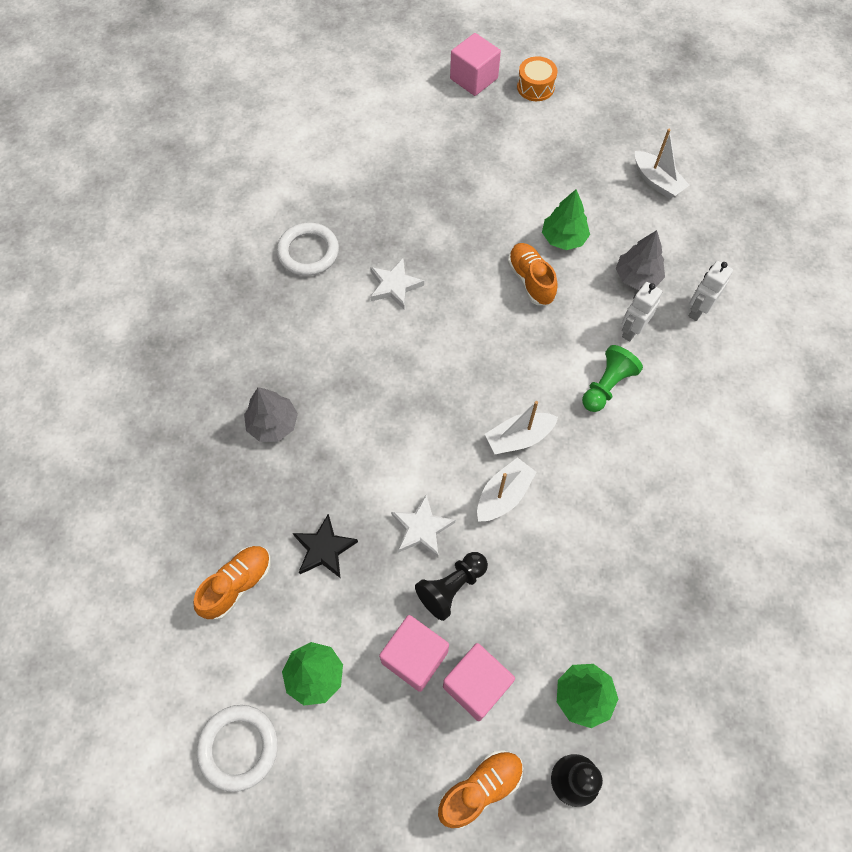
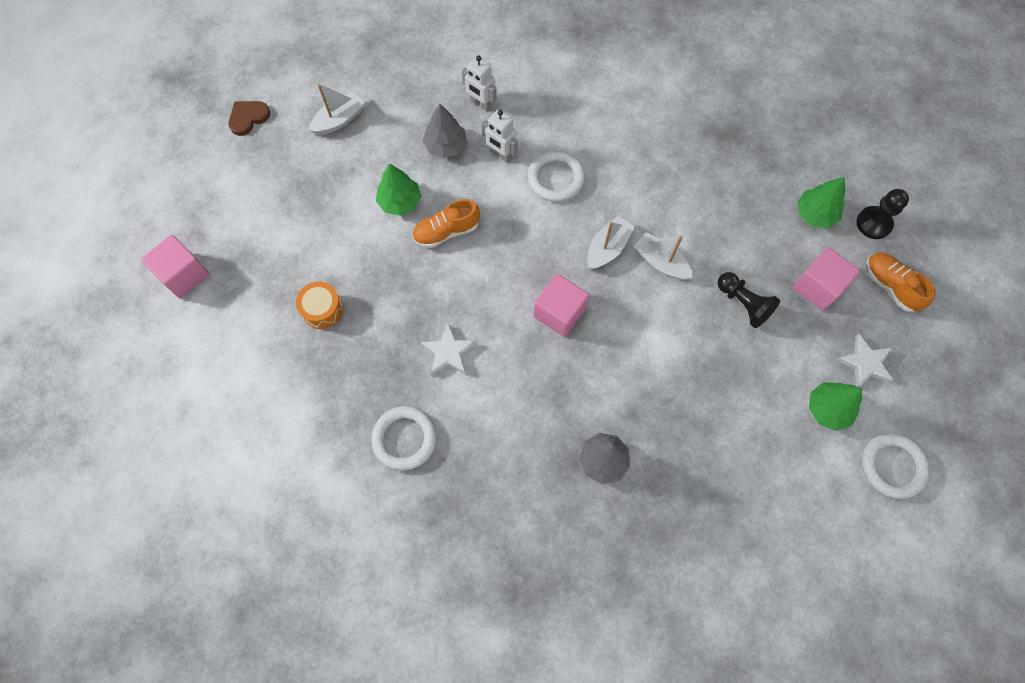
camera: 90 degrees left, 5 degrees up
orange shoe [193,546,271,620] -> none
black star [293,514,358,578] -> none
pink cube [379,615,449,692] -> pink cube moved to [533,273,589,337]
white star [391,494,455,557] -> white star moved to [836,334,894,387]
white boat [485,401,558,454] -> white boat turned 120 degrees counterclockwise [587,216,635,270]
orange drum [517,56,558,101] -> orange drum moved to [296,282,343,329]
green pawn [582,345,643,412] -> white ring [528,150,585,202]
none -> brown heart [228,101,270,136]

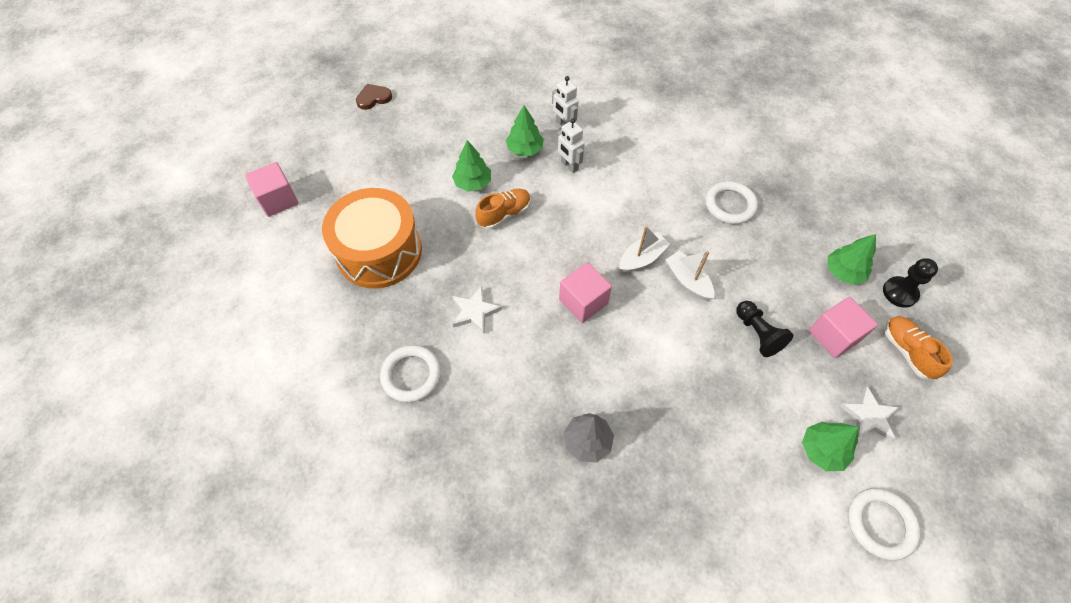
camera: 15 degrees right, 10 degrees down
orange drum [296,282,343,329] -> orange drum [322,188,422,288], size x2.33
white boat [309,84,365,135] -> none
orange shoe [412,199,480,248] -> orange shoe turned 150 degrees clockwise [475,189,531,229]
grey tree [422,104,467,158] -> green tree [506,105,544,156]
white ring [528,150,585,202] -> white ring moved to [705,181,758,224]

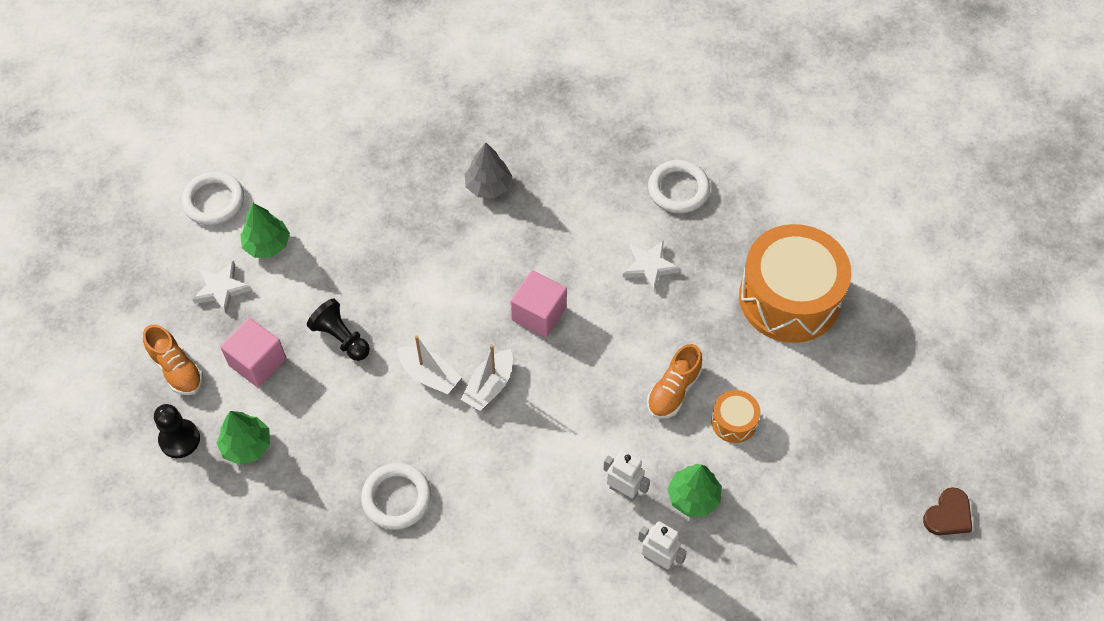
camera: 160 degrees right, 0 degrees up
pink cube [245,162,299,217] -> none
green tree [452,140,491,192] -> orange drum [711,390,760,443]

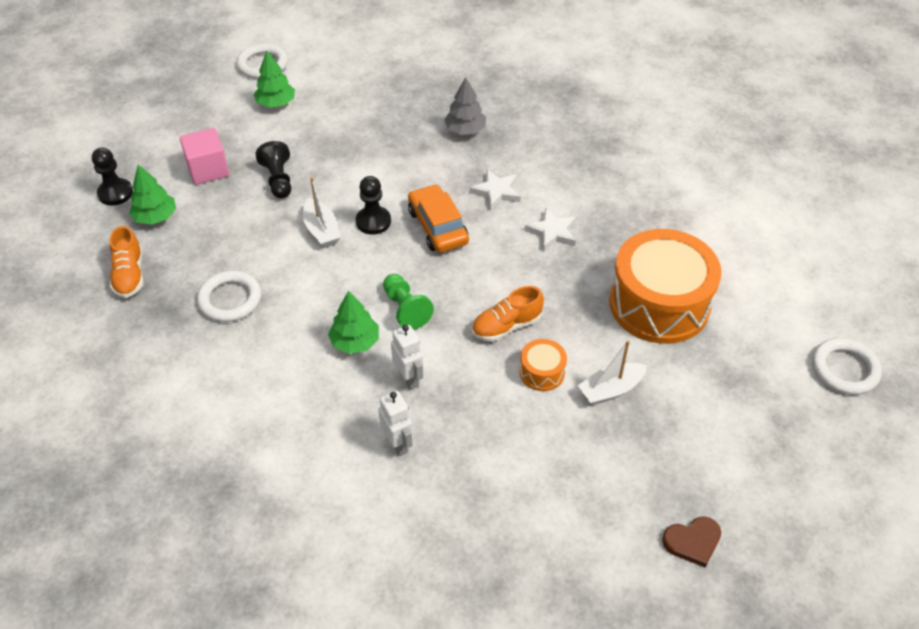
camera: 30 degrees right, 10 degrees down
orange shoe [143,325,203,395] -> orange shoe moved to [110,226,144,298]
white star [192,261,251,314] -> white star moved to [470,169,520,211]
white boat [461,345,513,411] -> white boat moved to [577,340,647,406]
pink cube [511,270,567,338] -> orange car [408,184,469,253]
white ring [648,160,710,214] -> white ring moved to [812,338,882,395]
green tree [667,464,722,517] -> green tree moved to [328,291,379,354]
none -> black pawn [356,176,391,235]
none -> green pawn [383,274,434,330]

